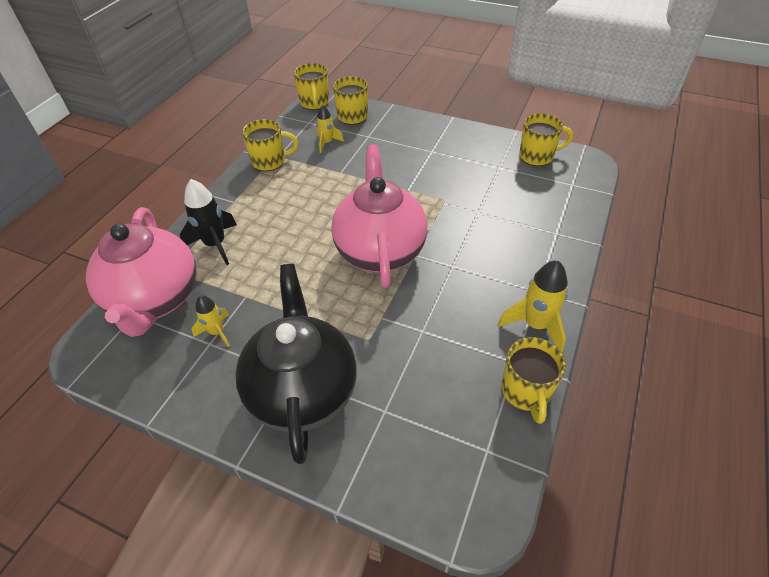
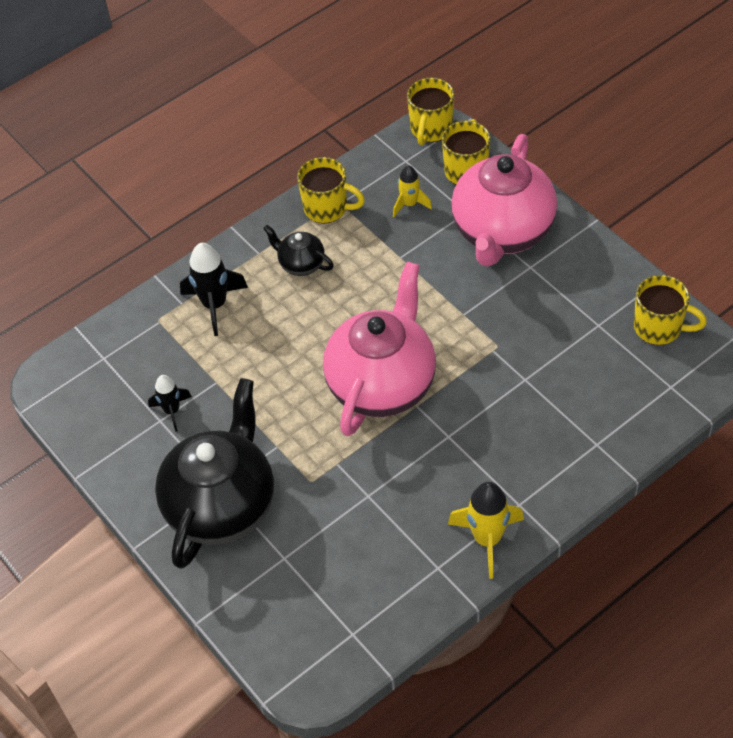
camera: 30 degrees right, 5 degrees up
pink teapot [86,207,196,337] -> pink teapot moved to [451,134,557,266]
yellow rocket [192,295,230,347] -> black rocket [148,375,192,432]
yellow mug [502,337,566,424] -> none
none -> black teapot [263,225,334,276]

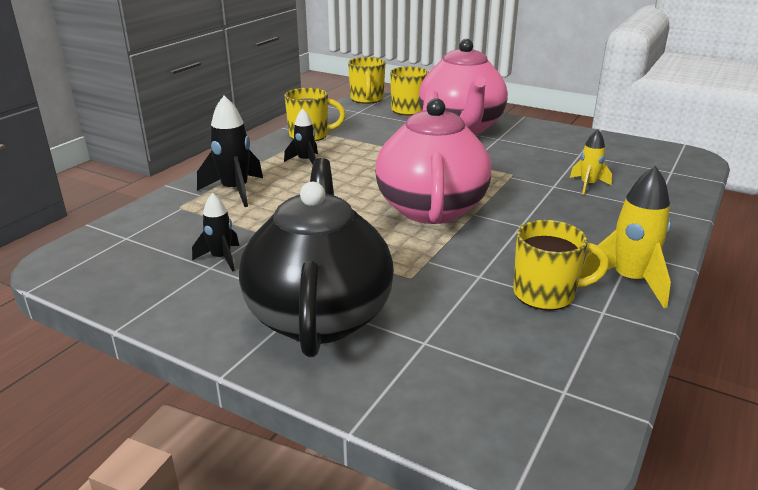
camera: 25 degrees left, 25 degrees down
black teapot [263,225,334,276] -> black rocket [284,108,318,165]
yellow rocket [393,165,432,217] -> yellow rocket moved to [570,129,612,195]
yellow mug [634,275,707,345] -> yellow mug moved to [513,220,609,311]

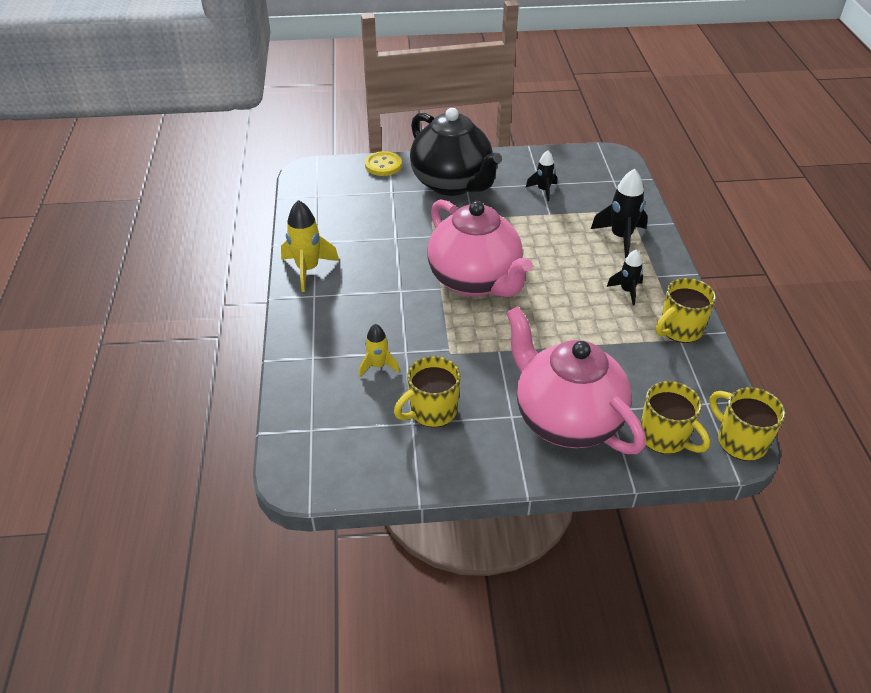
camera: 145 degrees right, 15 degrees up
yellow mug [513,220,609,311] -> yellow mug moved to [394,356,461,427]
none -> yellow button [365,151,402,176]

